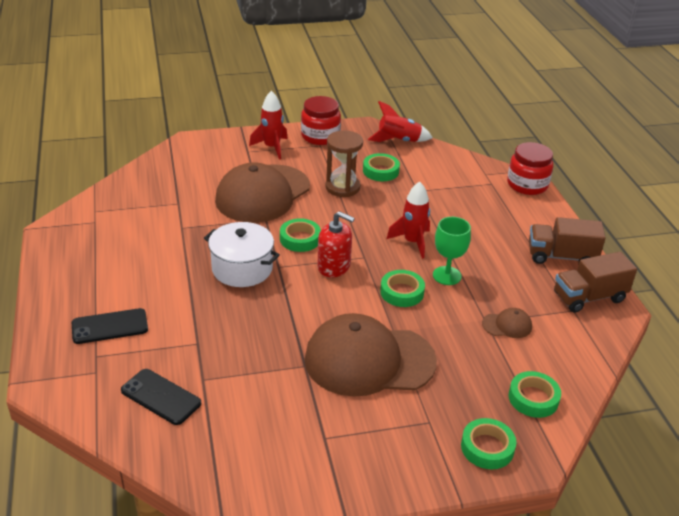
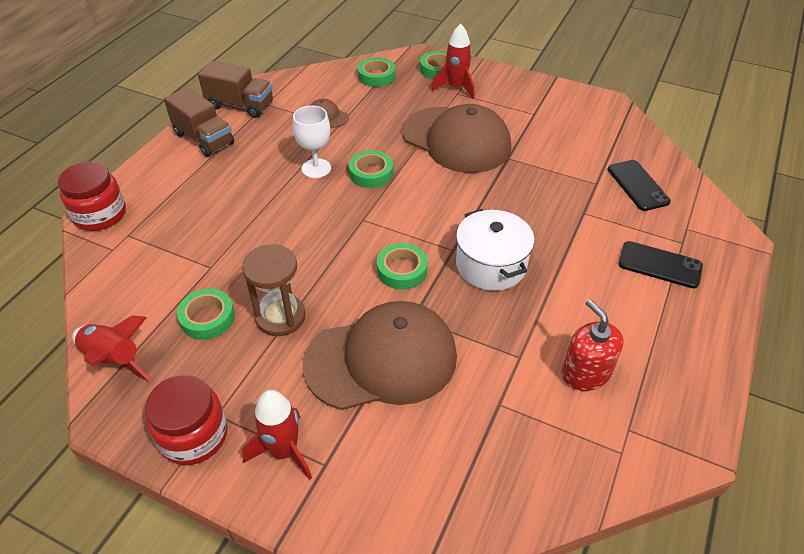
camera: 140 degrees left, 10 degrees up
red soap dispenser [318,211,355,278] -> red soap dispenser moved to [562,299,624,391]
red rocket [387,181,430,259] -> red rocket moved to [432,23,475,99]
green goblet [433,217,471,285] -> white goblet [293,105,331,178]

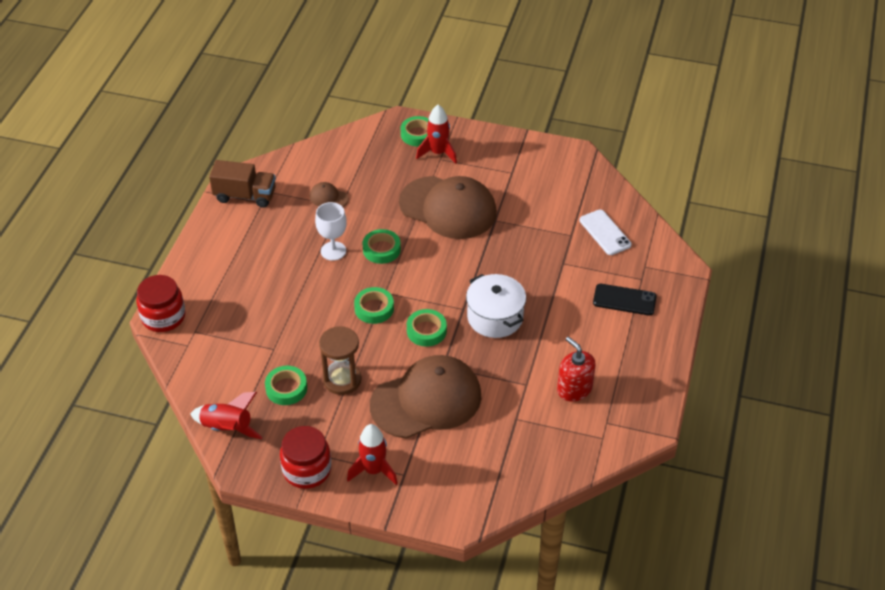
camera: 10 degrees left, 0 degrees up
brown truck [164,87,234,157] -> none
green tape [357,57,395,87] -> green tape moved to [354,287,394,324]
black phone [608,160,671,211] -> white phone [580,210,632,255]

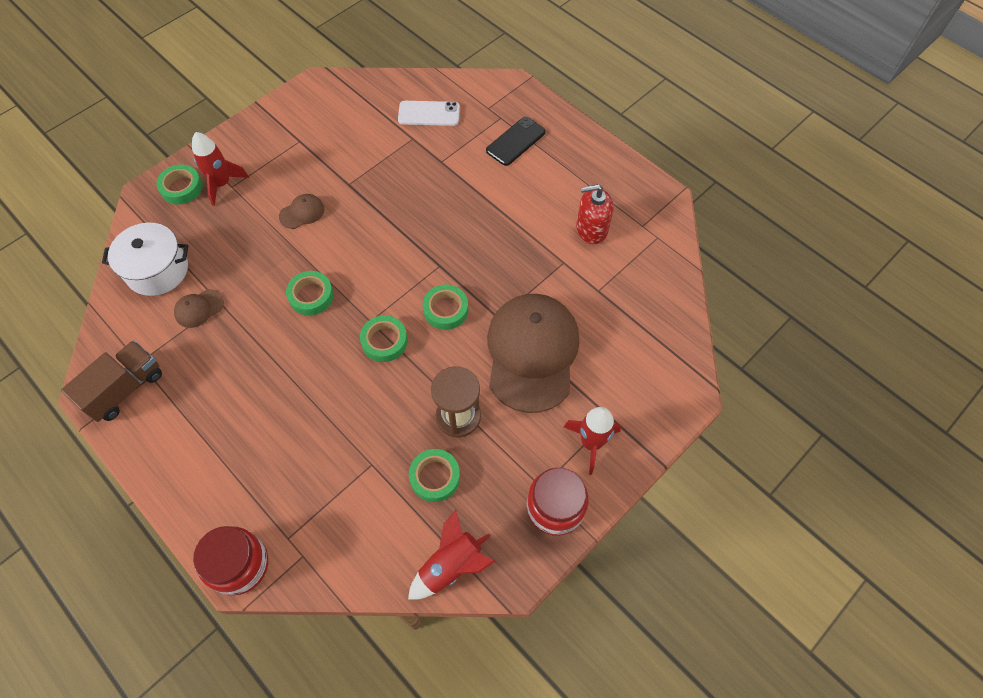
camera: 60 degrees left, 15 degrees up
white goblet [315,202,347,261] -> none
brown cap [399,176,497,239] -> brown cap [279,194,324,229], size x0.40
white pot [466,274,526,338] -> white pot moved to [102,223,188,296]

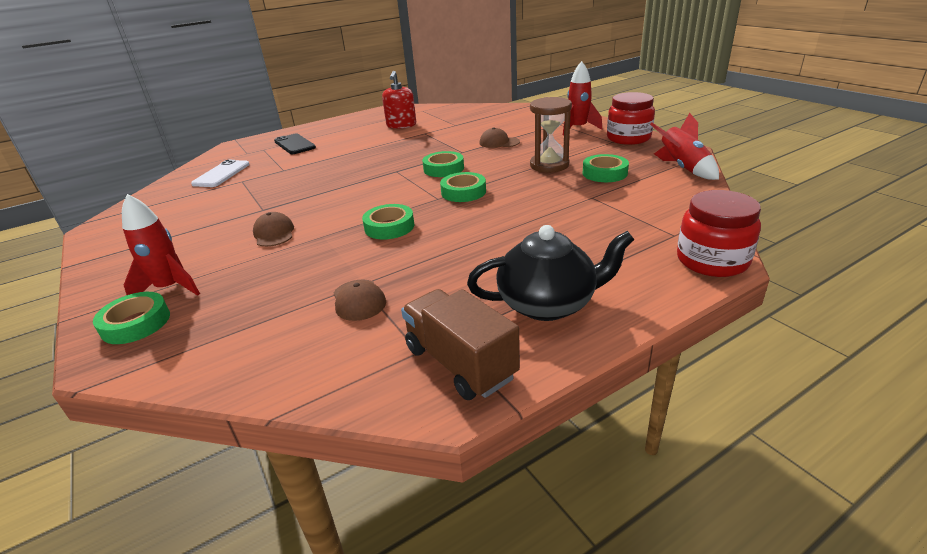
camera: 75 degrees left, 30 degrees down
white pot [102,223,188,296] -> none
brown cap [487,294,580,413] -> brown cap [479,127,520,148], size x0.40
none -> black teapot [467,225,634,321]

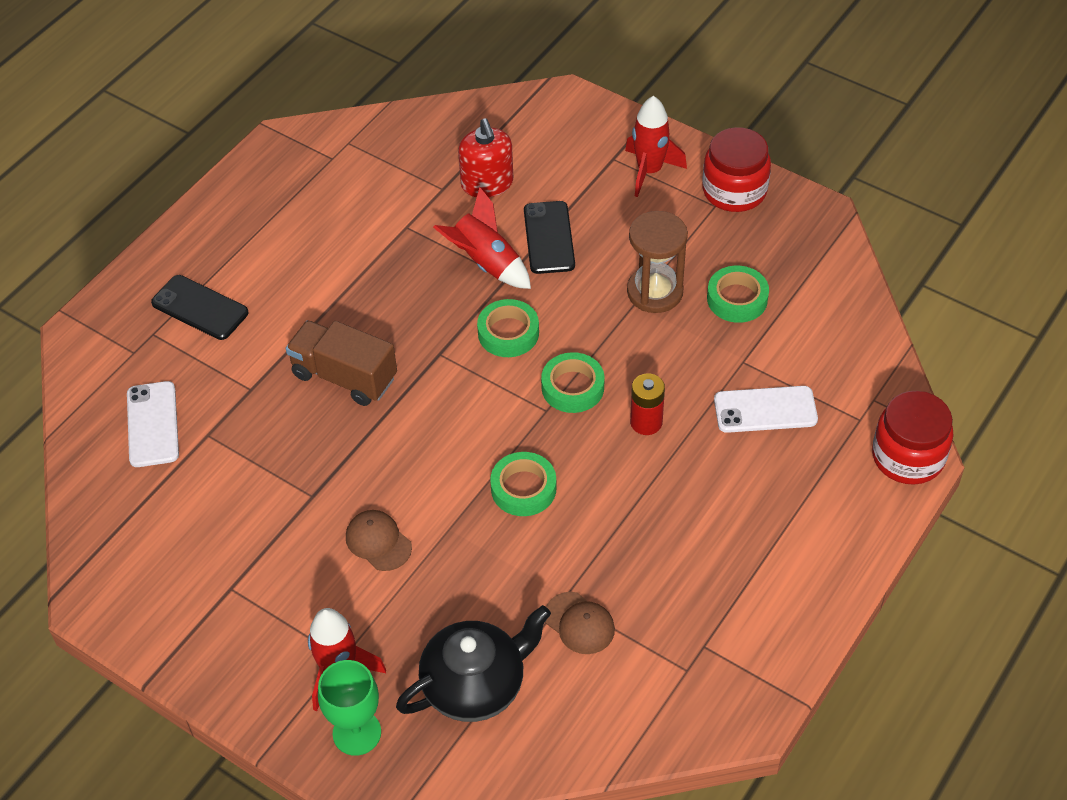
camera: 25 degrees left, 20 degrees up
green tape [93,292,170,344] -> green goblet [318,660,381,756]
red soap dispenser [382,71,416,129] -> red soap dispenser moved to [458,118,513,198]
brown truck [401,289,520,400] -> brown truck moved to [286,320,397,406]
black teapot [467,225,634,321] -> black teapot moved to [396,605,551,722]
brown cap [479,127,520,148] -> black phone [524,201,575,274]
red rocket [650,113,719,180] -> red rocket moved to [433,187,531,289]
none -> red battery [630,373,665,435]
none -> white phone [714,386,818,433]

